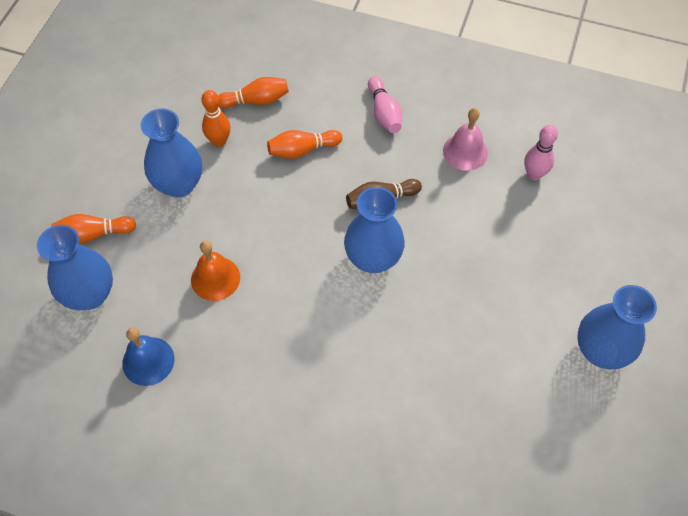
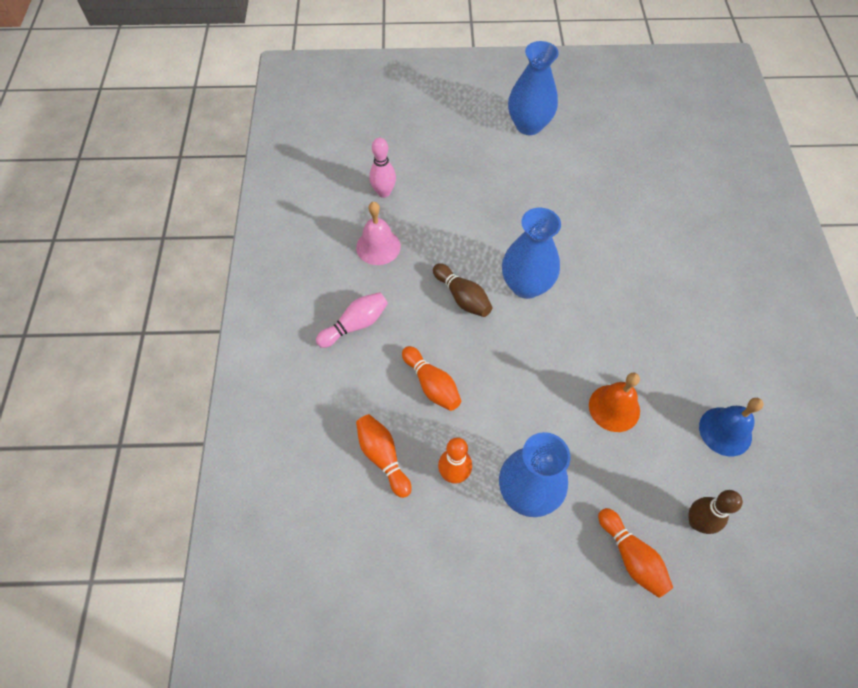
camera: 110 degrees left, 0 degrees up
blue vase [37,225,113,310] -> brown bowling pin [689,490,743,534]

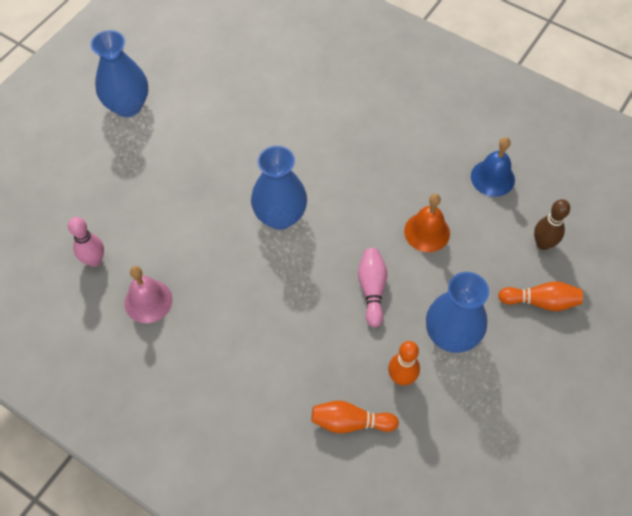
camera: 55 degrees left, 0 degrees up
pink bowling pin [316,292,388,348] -> pink bowling pin moved to [358,248,387,327]
orange bowling pin [402,346,461,411] -> none
brown bowling pin [433,263,492,317] -> none

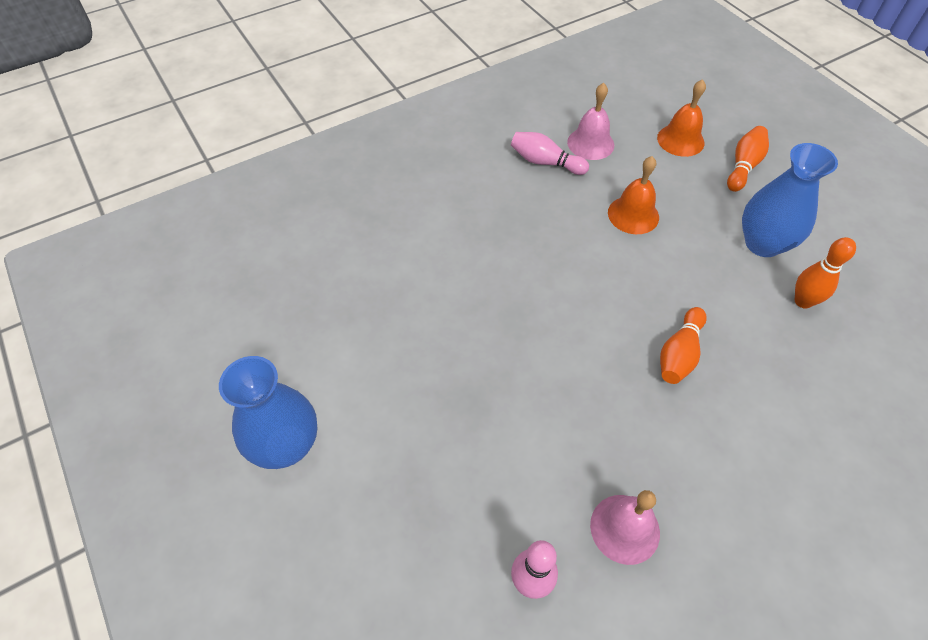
camera: 65 degrees left, 5 degrees down
blue vase [251,146,307,230] -> none
orange bowling pin [311,401,399,433] -> orange bowling pin moved to [660,307,707,384]
pink bowling pin [358,248,387,327] -> pink bowling pin moved to [511,132,589,175]
blue bell [471,137,515,197] -> pink bell [567,83,614,160]
brown bowling pin [534,199,570,250] -> orange bell [657,79,706,157]

